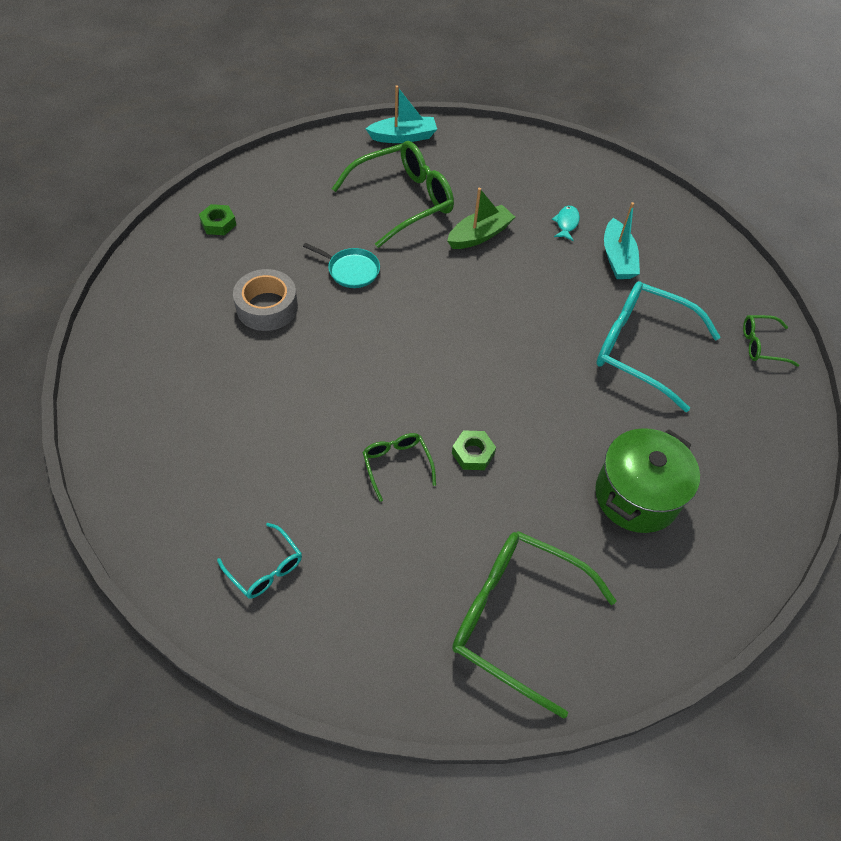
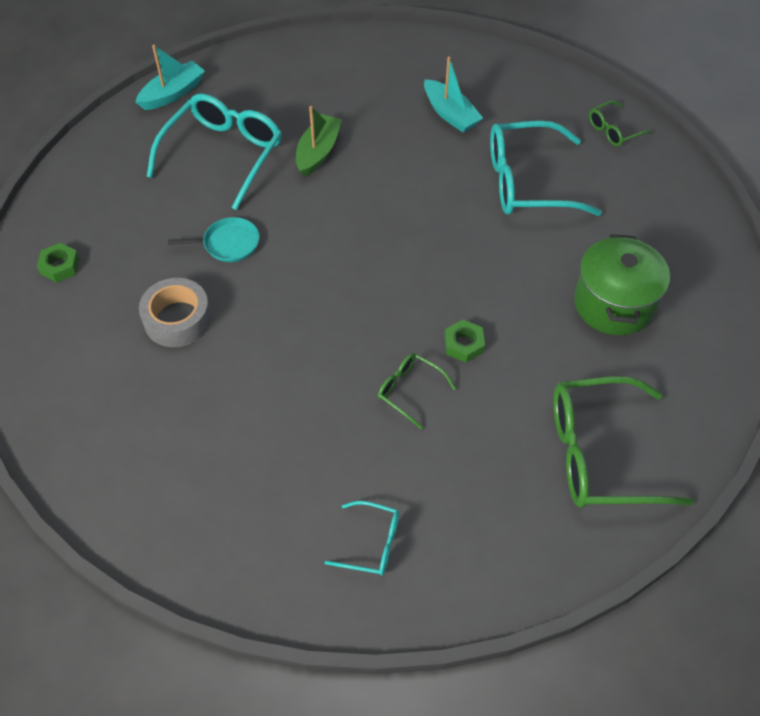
camera: 30 degrees left, 0 degrees up
green glasses [332,141,454,248] -> turquoise glasses [147,93,282,210]
turquoise fish [552,206,580,241] -> none

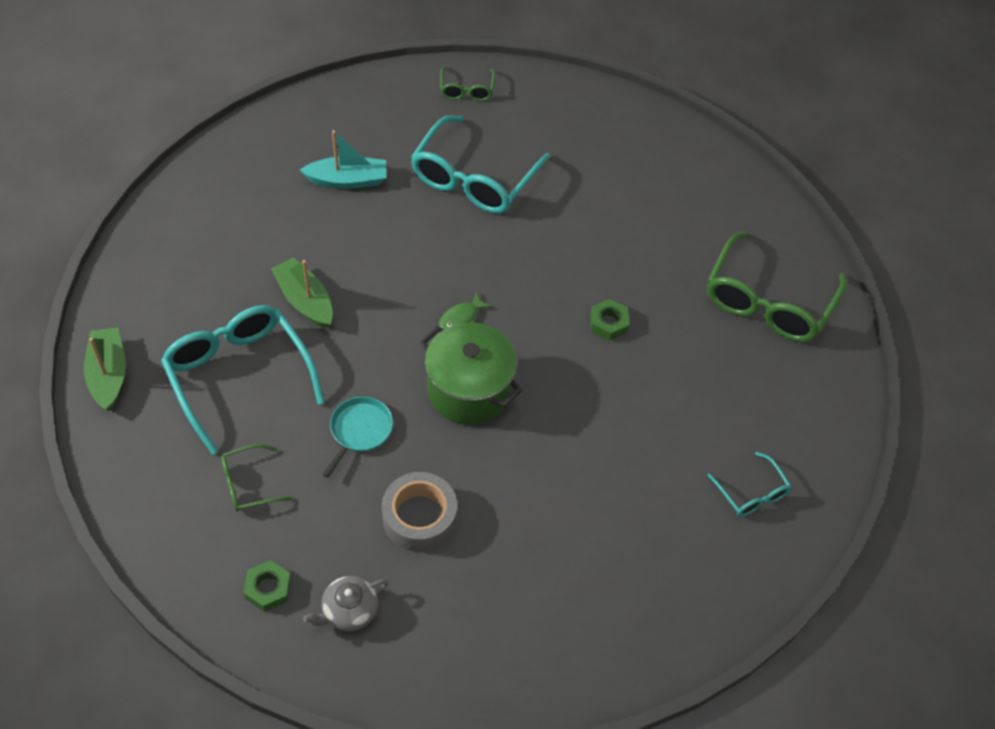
camera: 60 degrees left, 0 degrees up
turquoise boat [136,45,205,110] -> green boat [84,327,126,411]
turquoise glasses [325,501,399,575] -> turquoise glasses turned 105 degrees clockwise [707,452,792,517]
green glasses [378,353,456,430] -> green glasses moved to [221,444,292,512]
green pot [574,234,670,335] -> green pot moved to [420,322,523,425]
none -> grey teapot [303,576,389,631]
none -> green fish [439,293,492,329]

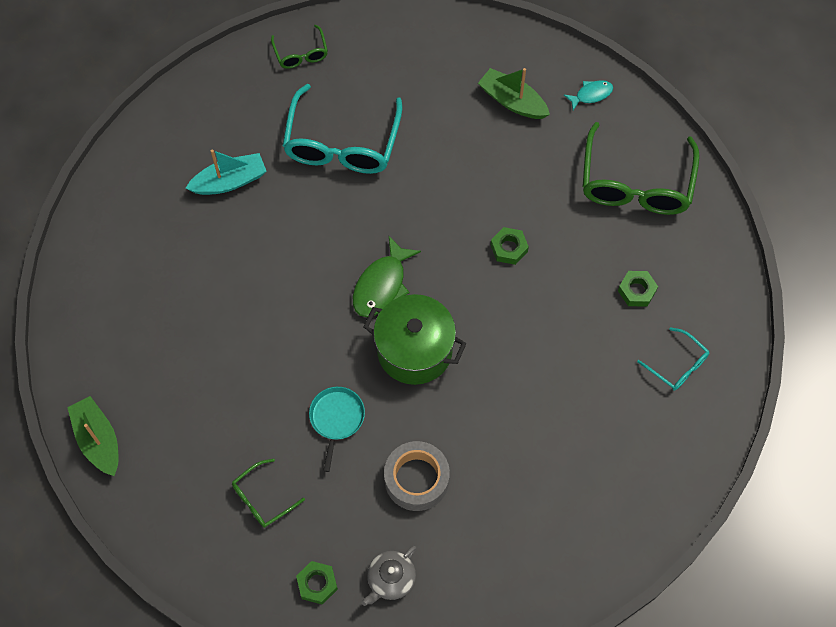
camera: 15 degrees left, 10 degrees up
turquoise glasses [161,305,325,455] -> none
green boat [271,257,333,328] -> green boat moved to [478,68,550,119]
green fish [439,293,492,329] -> green fish [353,236,421,317], size x1.73
none -> turquoise fish [564,80,613,110]
none -> green nut [618,271,658,307]

